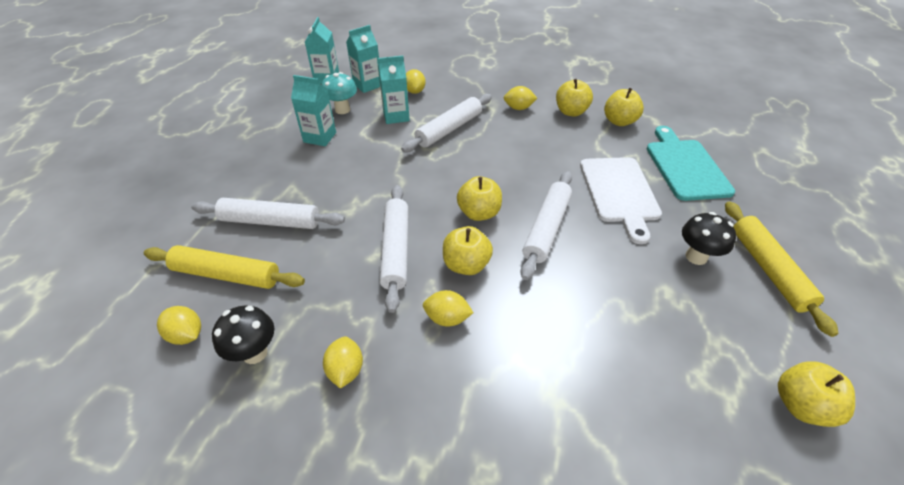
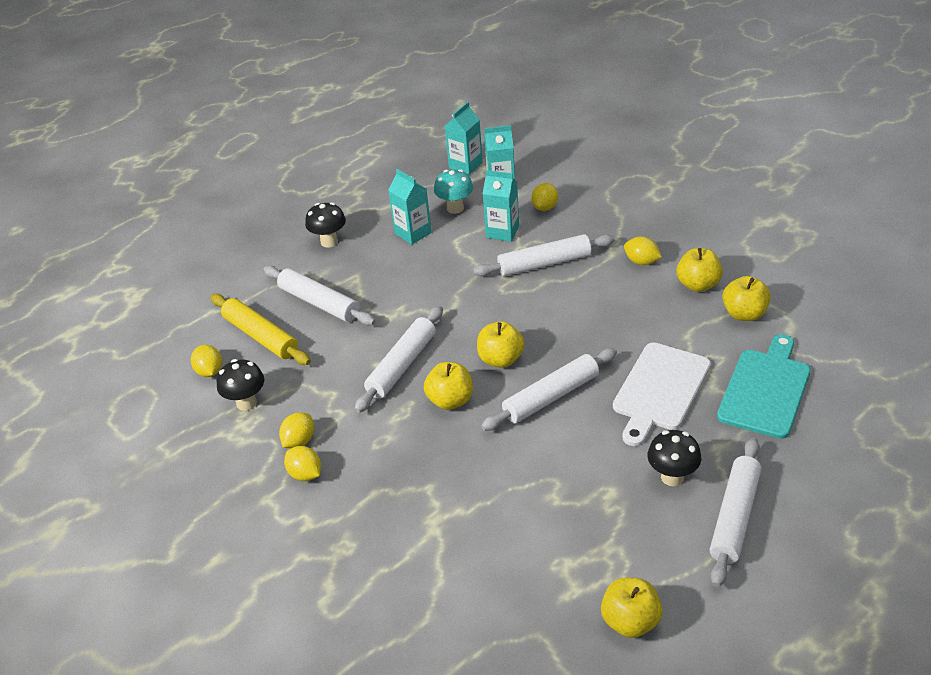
camera: 35 degrees right, 5 degrees down
yellow lemon [423,290,474,327] -> yellow lemon moved to [284,446,321,481]
yellow rolling pin [725,201,838,337] -> white rolling pin [710,438,761,587]
none -> black mushroom [305,202,346,247]

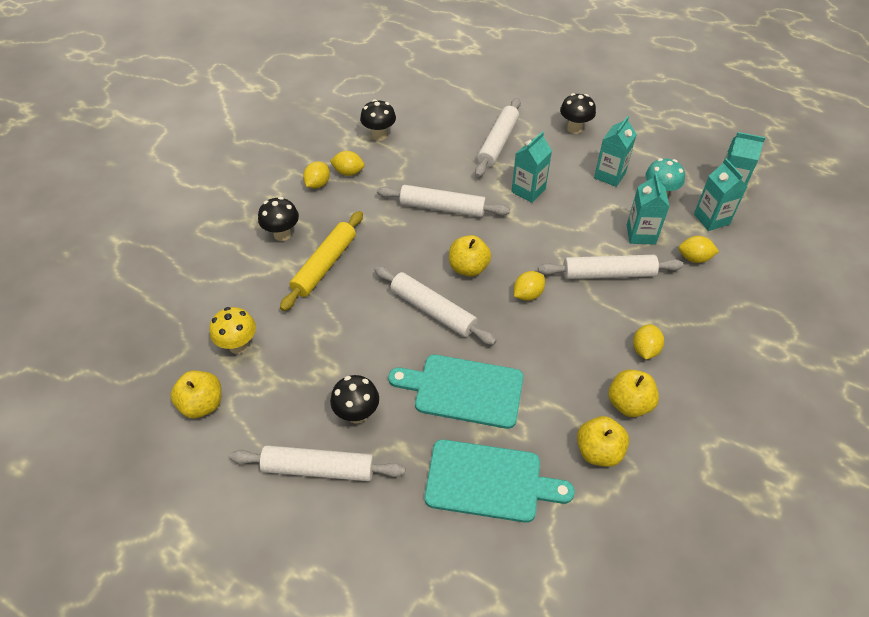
camera: 70 degrees right, 10 degrees up
yellow lemon [191,345,222,377] -> yellow lemon moved to [514,271,545,301]
yellow rolling pin [211,294,311,365] -> yellow rolling pin moved to [280,211,363,311]
yellow apple [424,362,473,410] -> none
white rolling pin [473,234,615,276] -> white rolling pin turned 60 degrees counterclockwise [538,255,684,279]
white cutting board [613,342,711,446] -> turquoise cutting board [388,355,524,429]
none -> yellow mushroom [209,307,256,354]
none -> black mushroom [258,197,299,241]
none -> turquoise carton [511,131,552,203]

